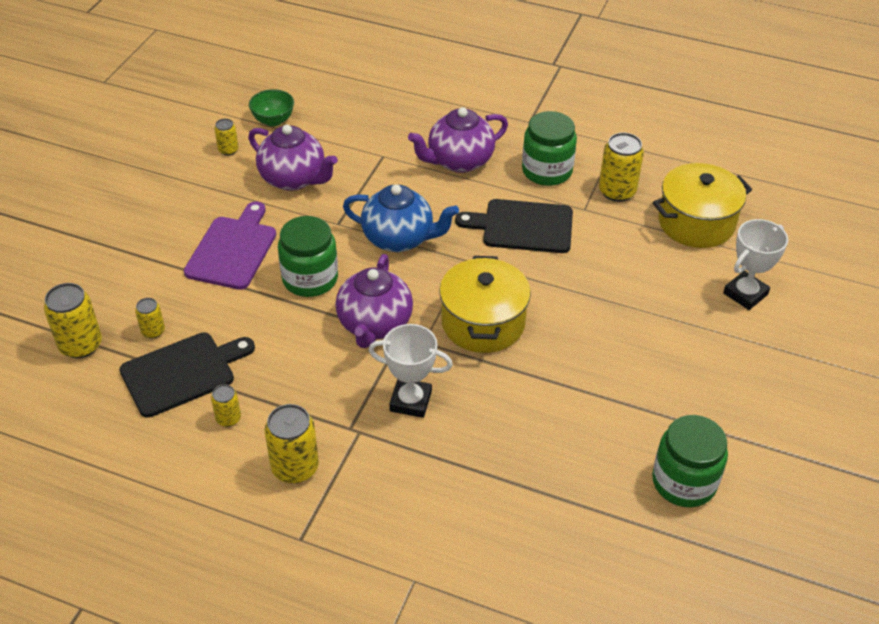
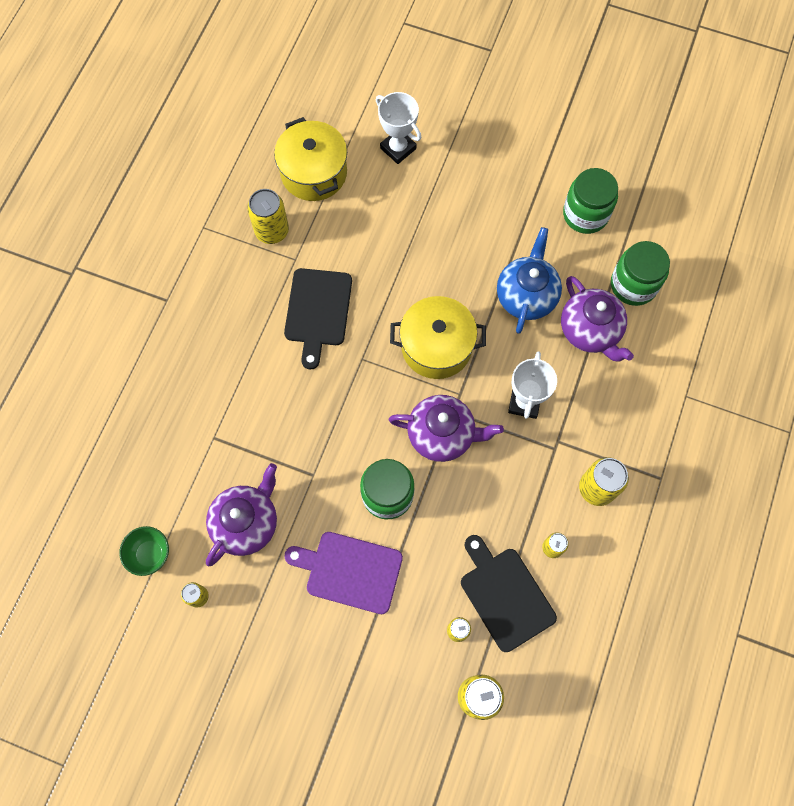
camera: 90 degrees left, 25 degrees up
blue teapot [343,184,459,252] -> blue teapot moved to [497,227,562,334]
purple teapot [408,107,508,173] -> purple teapot moved to [561,276,634,362]
green jar [522,111,577,186] -> green jar moved to [611,241,670,306]

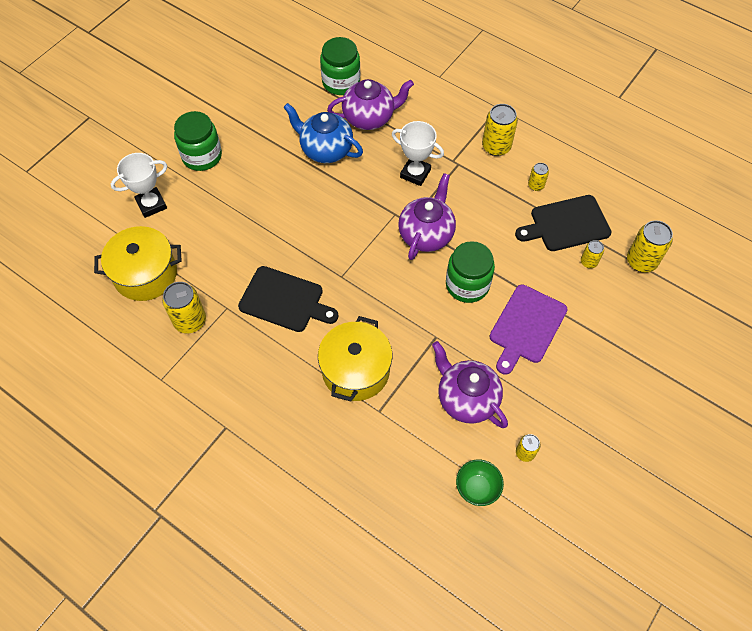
camera: 75 degrees left, 10 degrees down
yellow pot [390,296,486,379] -> yellow pot moved to [318,316,392,402]
green jar [563,168,618,234] -> green jar moved to [174,111,222,171]

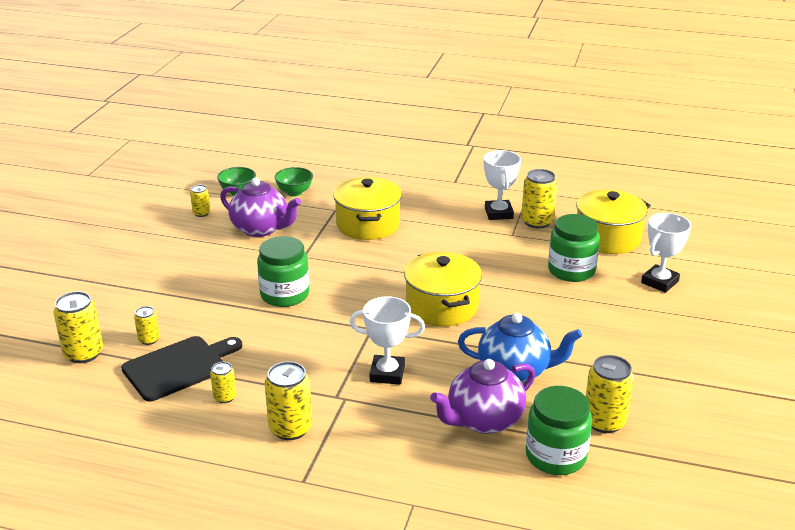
camera: 160 degrees right, 30 degrees down
green jar [174,111,222,171] -> green jar moved to [548,214,600,282]
black cutting board [238,266,339,332] -> none
purple teapot [398,173,456,260] -> none
purple cutting board [490,285,568,375] -> none
none -> green bowl [274,167,313,196]
none -> yellow pot [404,252,482,326]
none -> white trophy [484,150,521,220]
none -> yellow can [586,355,634,433]

